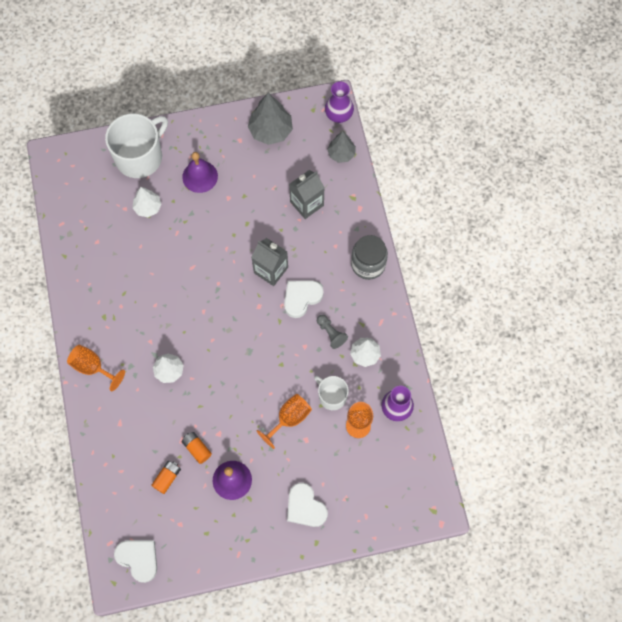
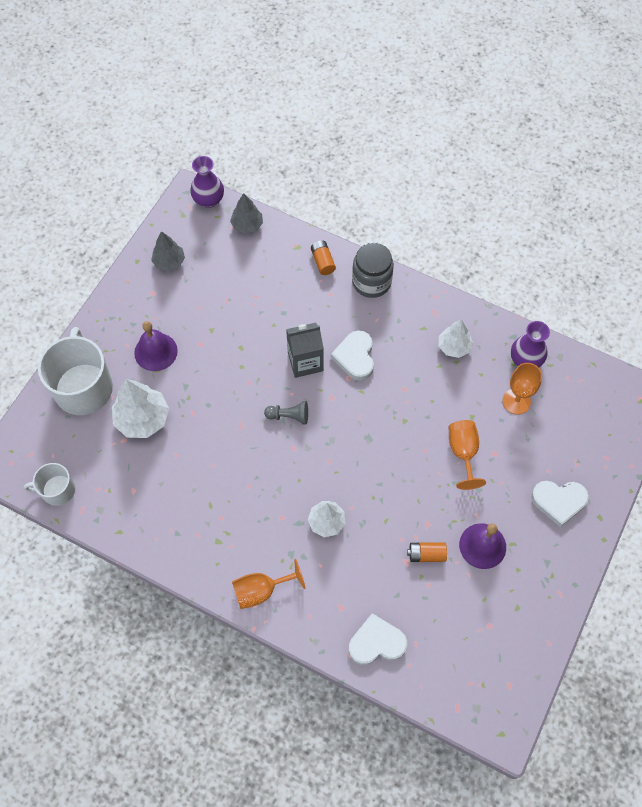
camera: 50 degrees left, 5 degrees down
white heart [114,540,157,583] -> white heart moved to [349,613,407,665]
white tree [133,187,162,217] -> white tree [112,379,169,438], size x1.58
orange battery [151,461,181,494] -> orange battery moved to [311,240,336,275]
grey tree [248,93,293,145] -> grey tree [151,231,185,271], size x0.63
grey carton [289,170,325,219] -> none
white mug [314,376,349,410] -> white mug moved to [24,463,75,506]
grey pawn [317,315,348,349] -> grey pawn moved to [264,401,308,425]

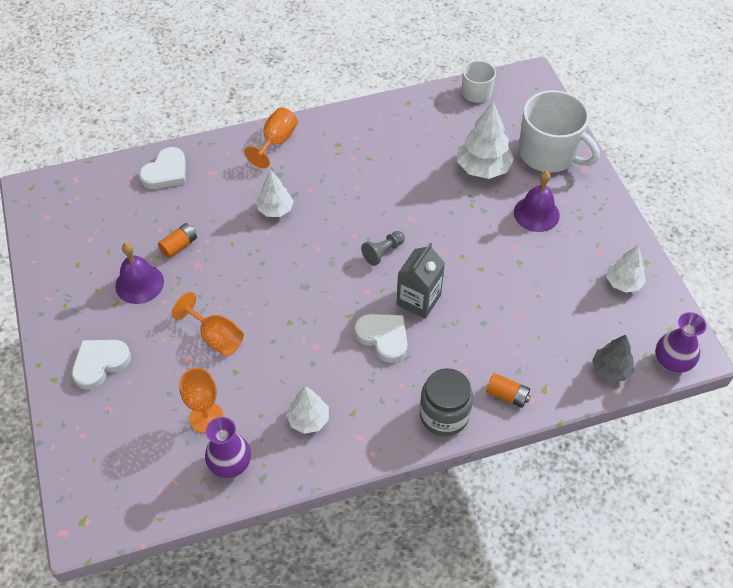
camera: 135 degrees right, 10 degrees down
grey tree [151,231,185,271] -> white tree [606,245,646,293]

